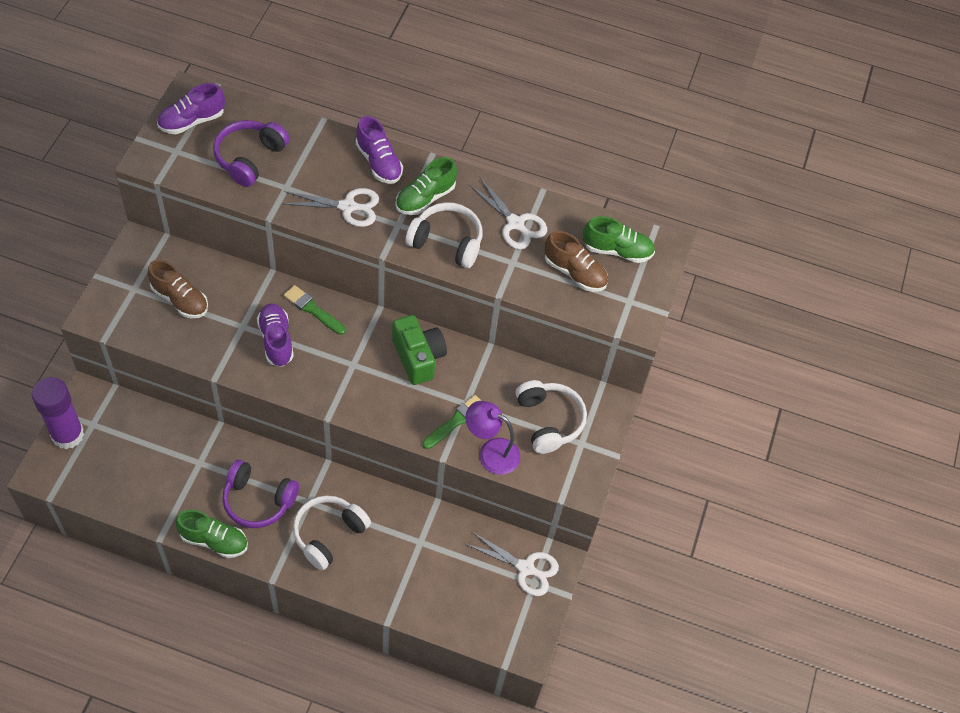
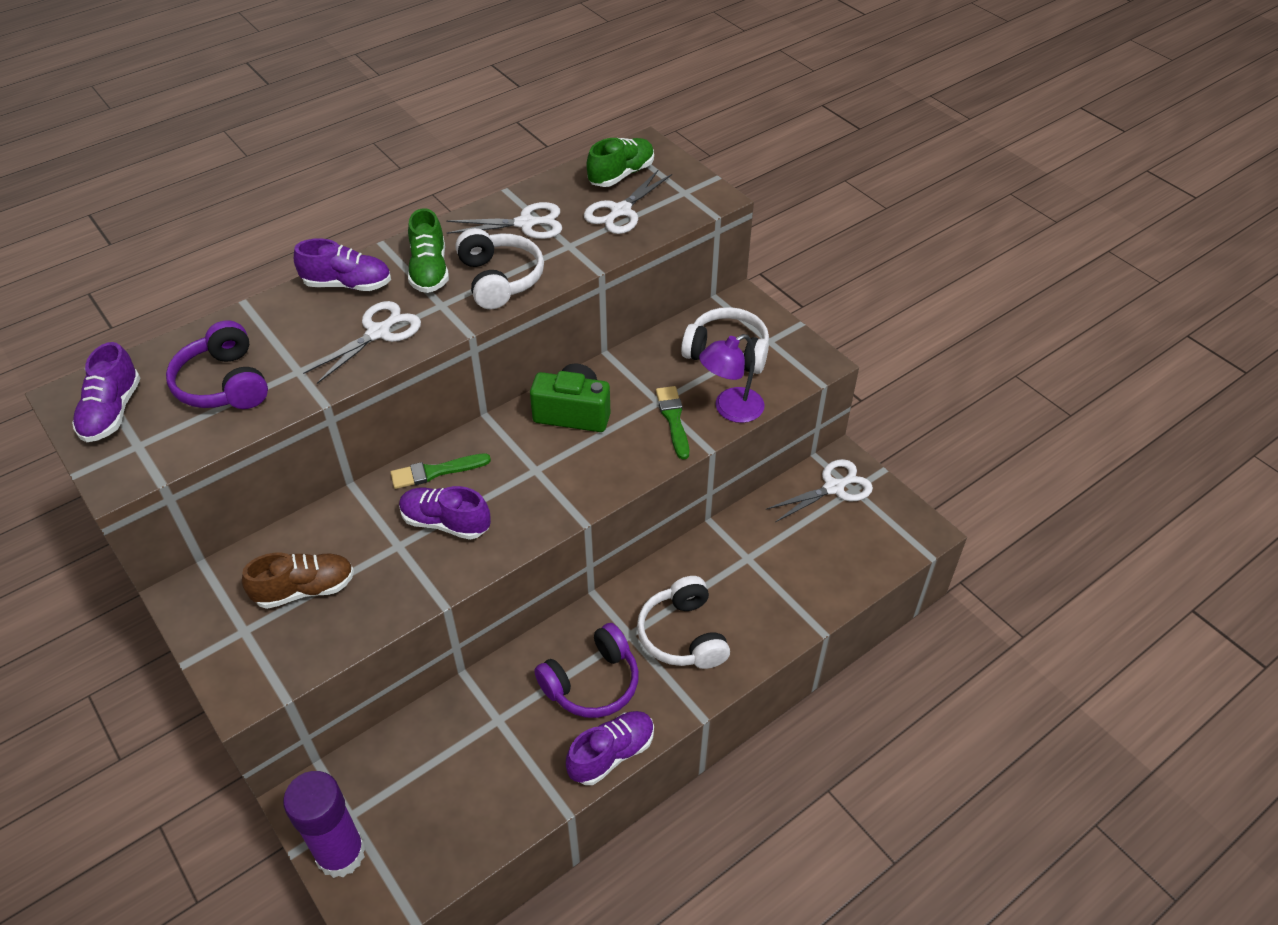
camera: 50 degrees left, 10 degrees down
green shoe [175,510,248,558] -> purple shoe [566,711,654,785]
white headphones [405,202,482,268] -> white headphones turned 105 degrees clockwise [456,228,544,309]
brown shoe [545,231,608,292] -> white scissors [584,169,672,234]

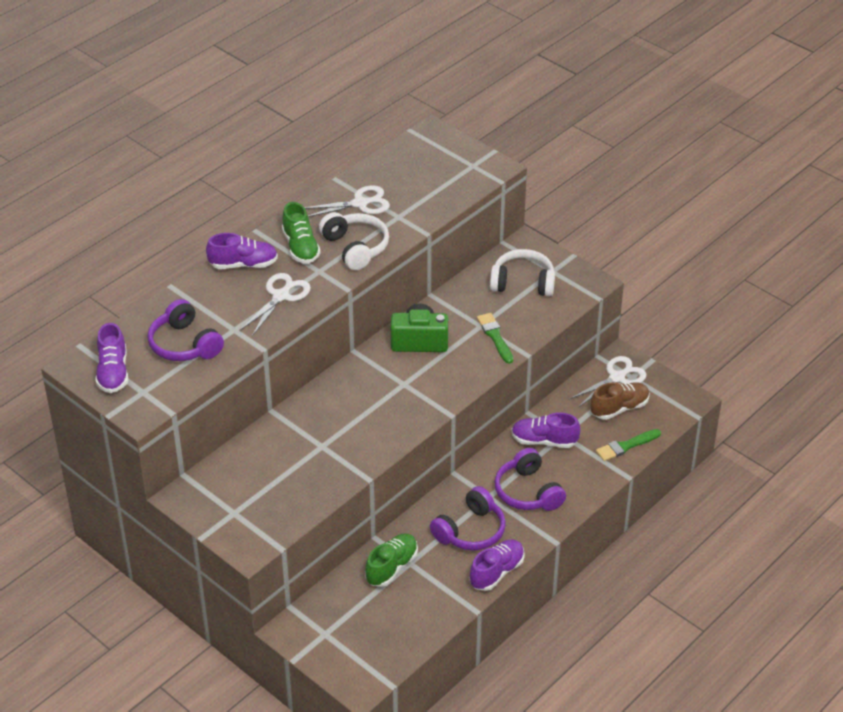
camera: 10 degrees left, 5 degrees down
brown shoe [242,553,354,609] -> brown shoe moved to [591,382,650,420]
purple glue stick [283,771,366,878] -> none
green brush [390,453,491,489] -> green brush moved to [596,429,661,461]
purple shoe [399,486,491,540] -> purple shoe moved to [511,413,581,448]
white scissors [584,169,672,234] -> none
green shoe [587,138,654,187] -> green shoe moved to [365,534,418,587]
white headphones [637,576,730,669] -> purple headphones [494,448,566,511]
purple lamp [699,334,764,423] -> none

